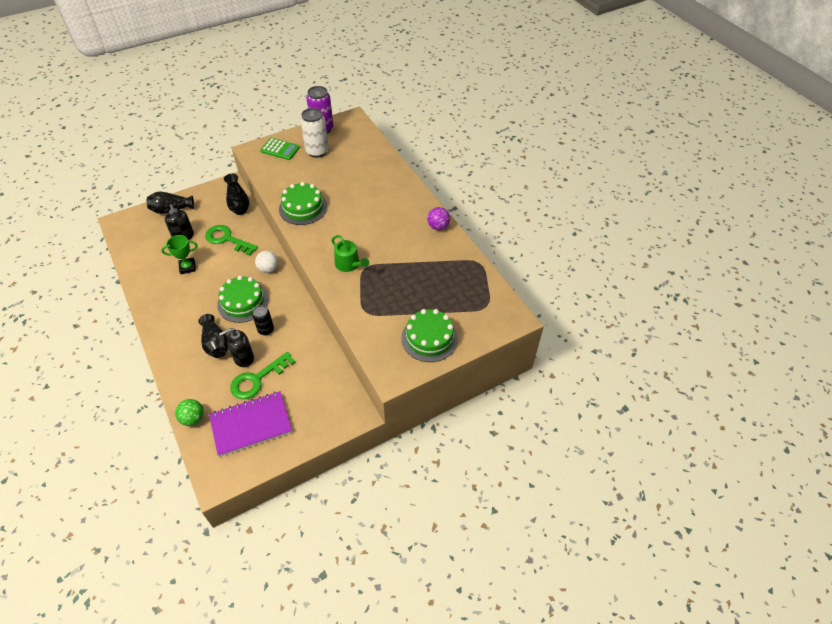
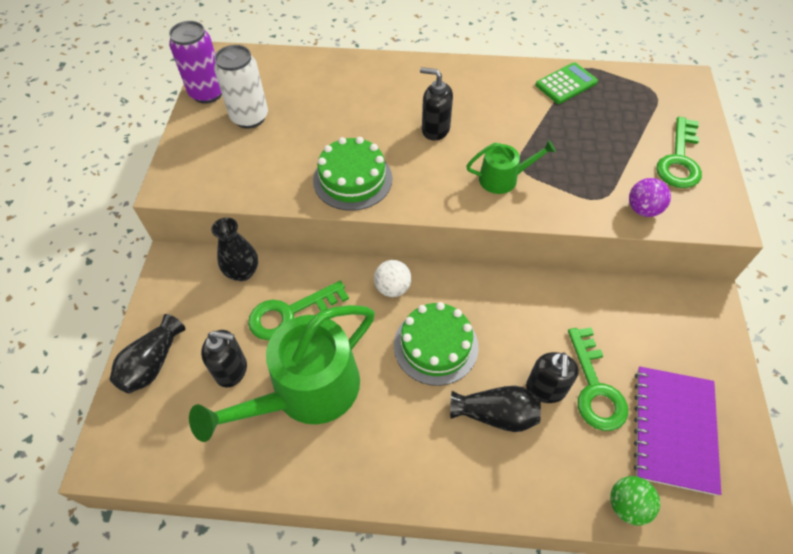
camera: 55 degrees left, 5 degrees up
green trophy [161,235,198,274] -> green watering can [189,305,375,442]
black can [252,305,274,335] -> none
green calculator [260,138,300,160] -> green calculator moved to [535,62,598,104]
green cake [402,309,458,362] -> green key [657,117,702,188]
purple ball [427,207,450,230] -> purple ball moved to [629,178,671,217]
none -> black soap dispenser [420,67,453,141]

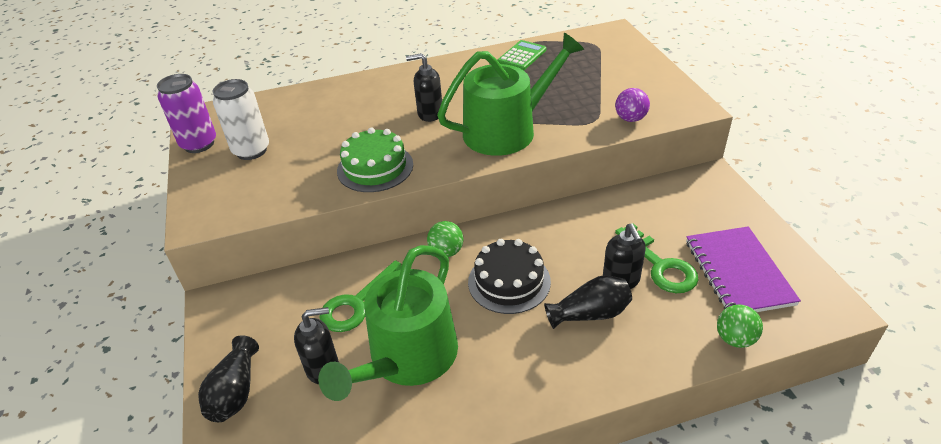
camera: 20 degrees left, 15 degrees down
black vase [211,217,258,281] -> none
white ball [374,260,411,297] -> green ball [427,221,464,257]
green cake [394,302,479,386] -> black cake [468,239,551,314]
green watering can [466,140,556,194] -> green watering can [437,33,584,156], size x2.05
green key [657,117,702,188] -> none

